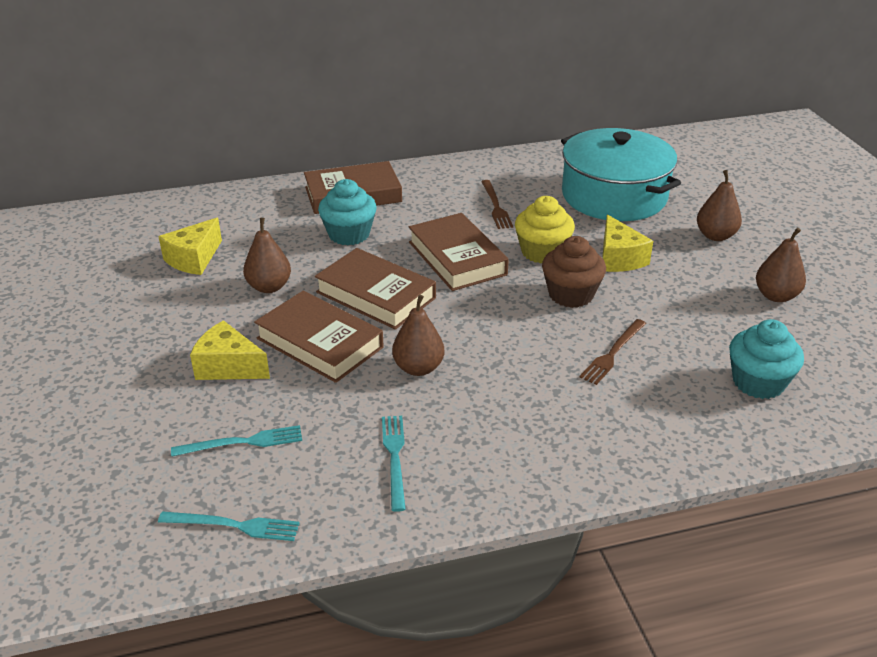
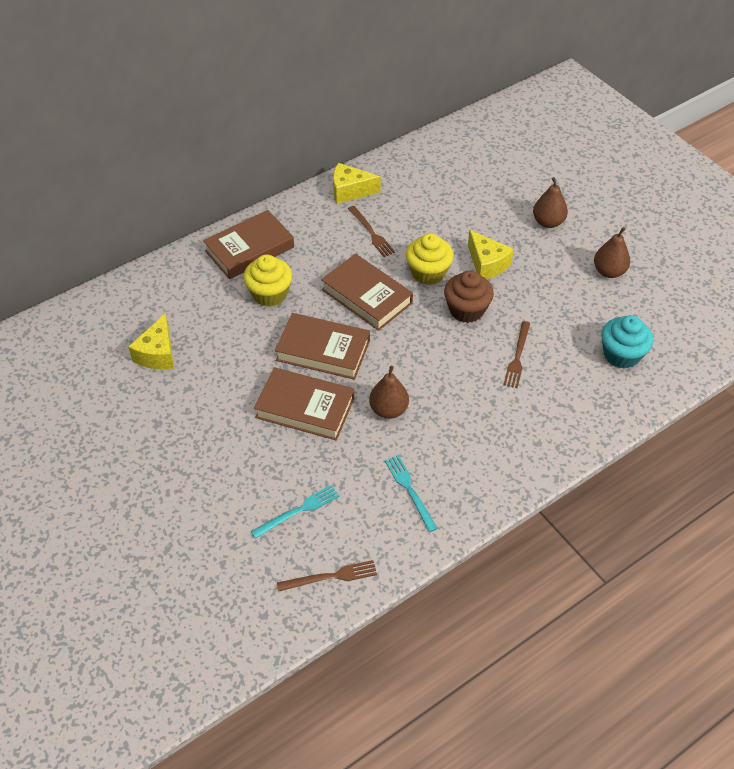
camera: 20 degrees left, 15 degrees up
turquoise fork [158,512,300,541] -> brown fork [277,560,377,591]
yellow cheese [190,320,270,380] -> yellow cheese moved to [333,163,381,204]
brown pear [243,218,291,293] -> none
turquoise cupcake [318,179,377,245] -> yellow cupcake [243,255,292,307]
turquoise pot [561,128,681,221] -> none

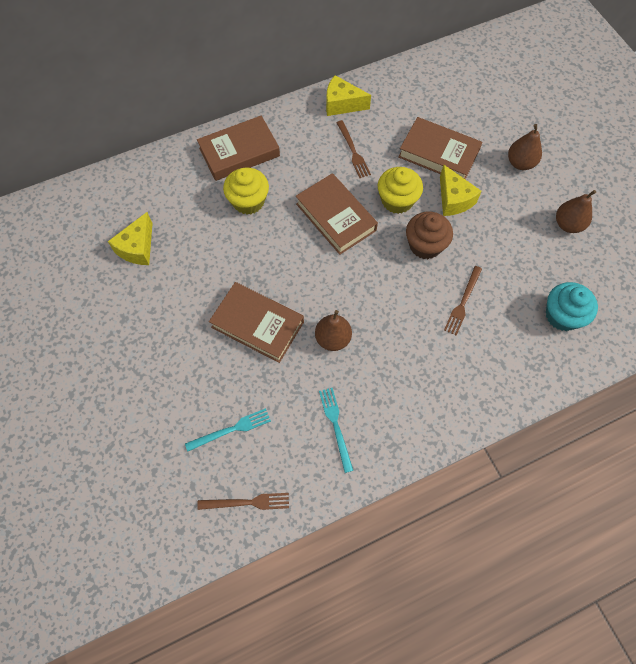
camera: 10 degrees right, 15 degrees up
brown book [275,313,370,380] -> brown book moved to [398,117,483,179]

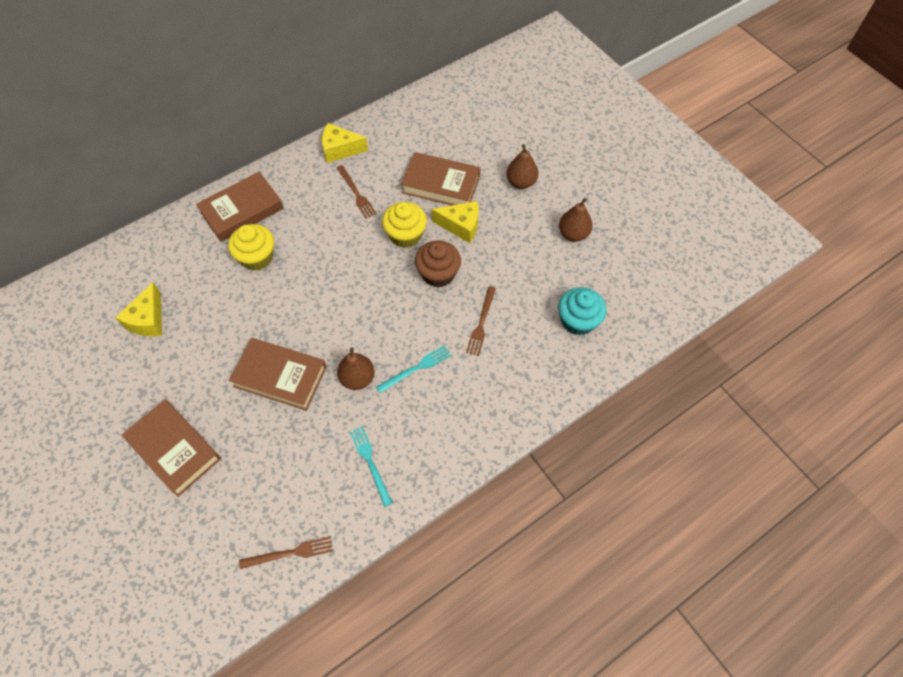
camera: 10 degrees left, 5 degrees down
turquoise fork [185,408,271,451] -> turquoise fork moved to [376,346,451,393]
brown book [296,173,378,255] -> brown book moved to [122,400,221,497]
yellow cheese [440,164,482,216] -> yellow cheese turned 45 degrees counterclockwise [431,201,478,243]

